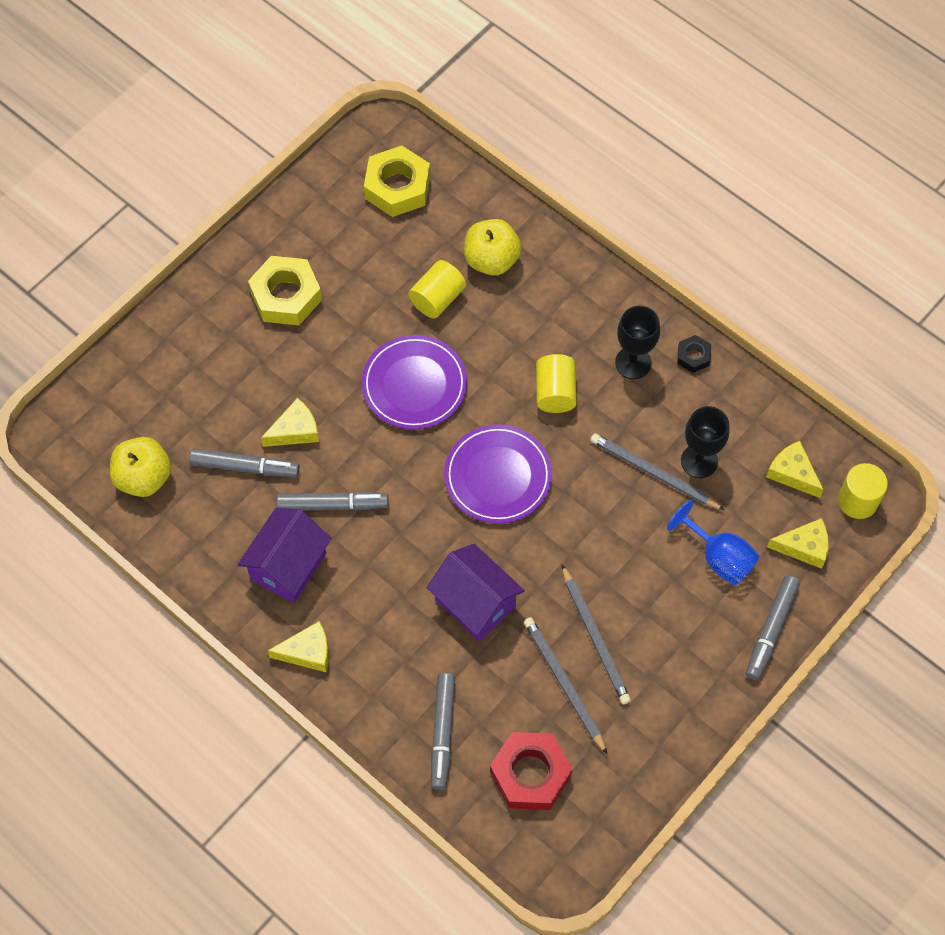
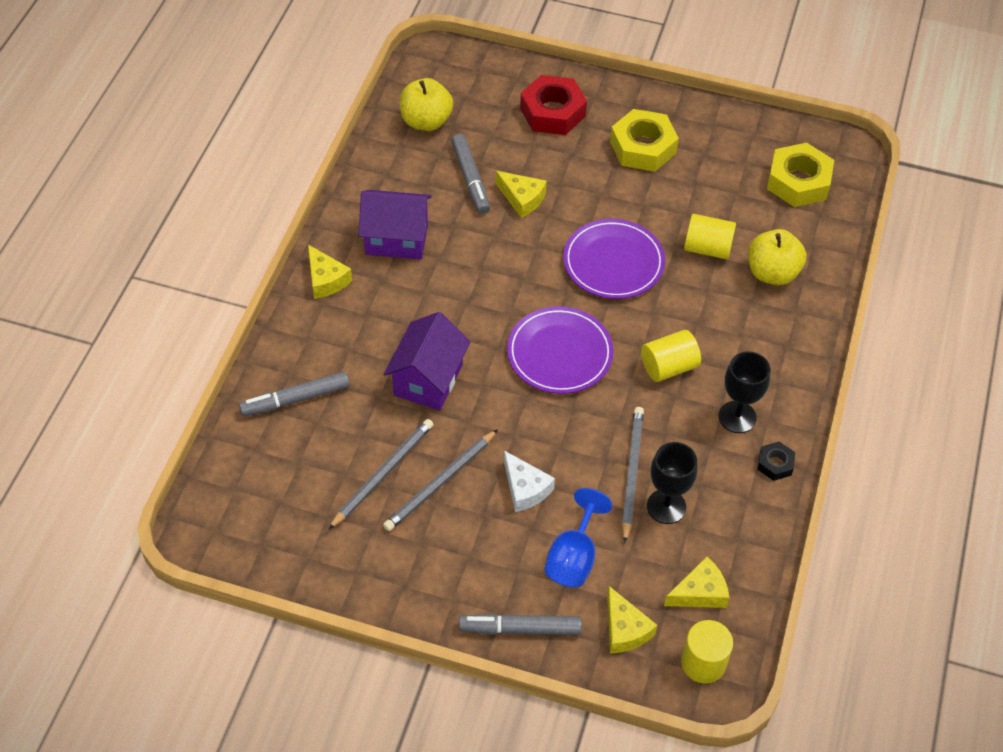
camera: 65 degrees right, 10 degrees down
grey marker [277,491,388,511] -> none
red nut [490,732,573,810] -> red nut moved to [520,75,587,135]
yellow cheese [766,441,823,498] -> yellow cheese turned 45 degrees clockwise [664,557,729,608]
none -> white cheese [504,451,555,512]

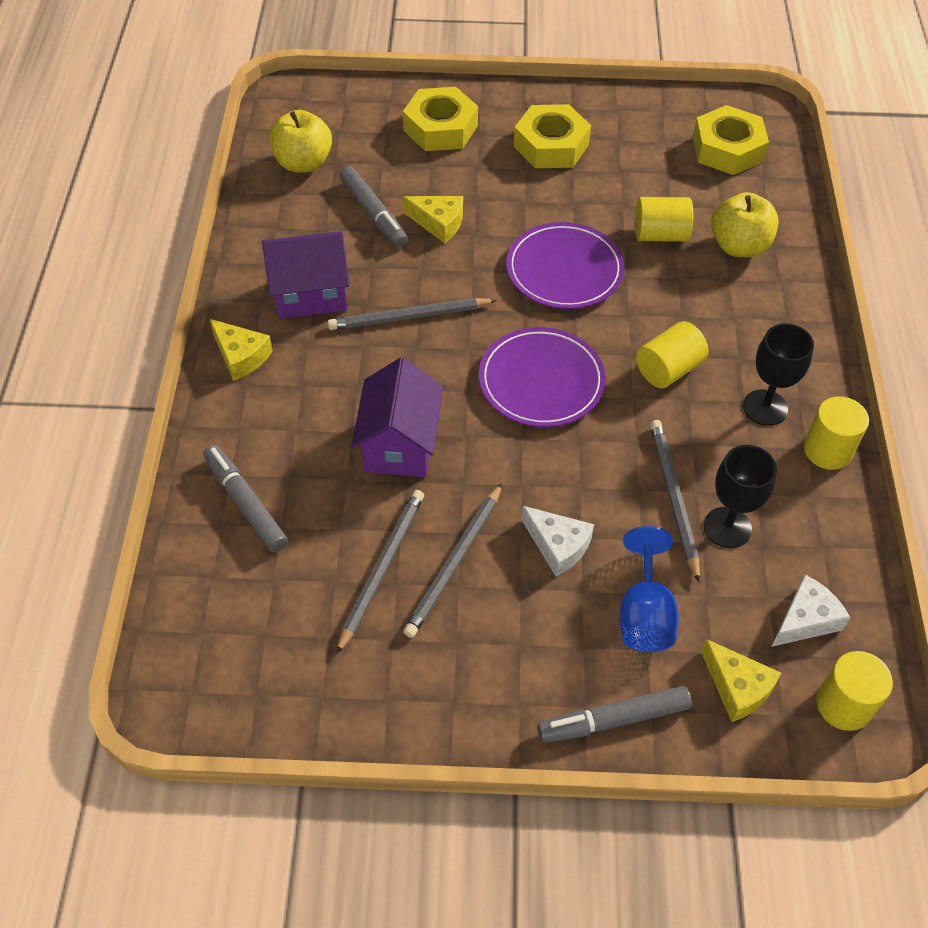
camera: 15 degrees left, 0 degrees up
grey marker [239,371,350,416] -> grey marker turned 90 degrees clockwise [203,445,288,552]
red nut [520,75,587,135] -> yellow nut [403,87,478,151]
yellow cheese [664,557,729,608] -> white cheese [771,575,850,647]
black nut [757,441,795,481] -> yellow cylinder [804,396,869,470]
none -> grey pencil [327,298,497,330]

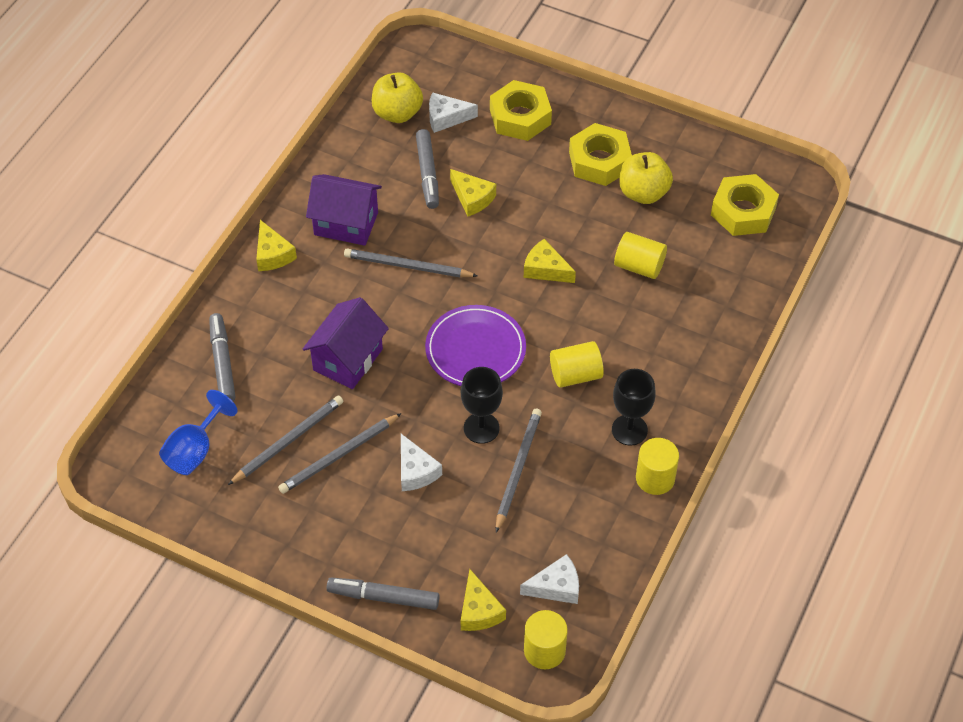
camera: 25 degrees right, 0 degrees up
purple plate [506,222,624,309] -> yellow cheese [524,239,576,283]
blue goblet [619,526,679,652] -> blue goblet moved to [159,390,237,475]
black goblet [704,445,777,548] -> black goblet moved to [461,367,503,444]
yellow apple [711,192,779,257] -> yellow apple moved to [619,152,673,204]
none -> white cheese [429,92,478,133]

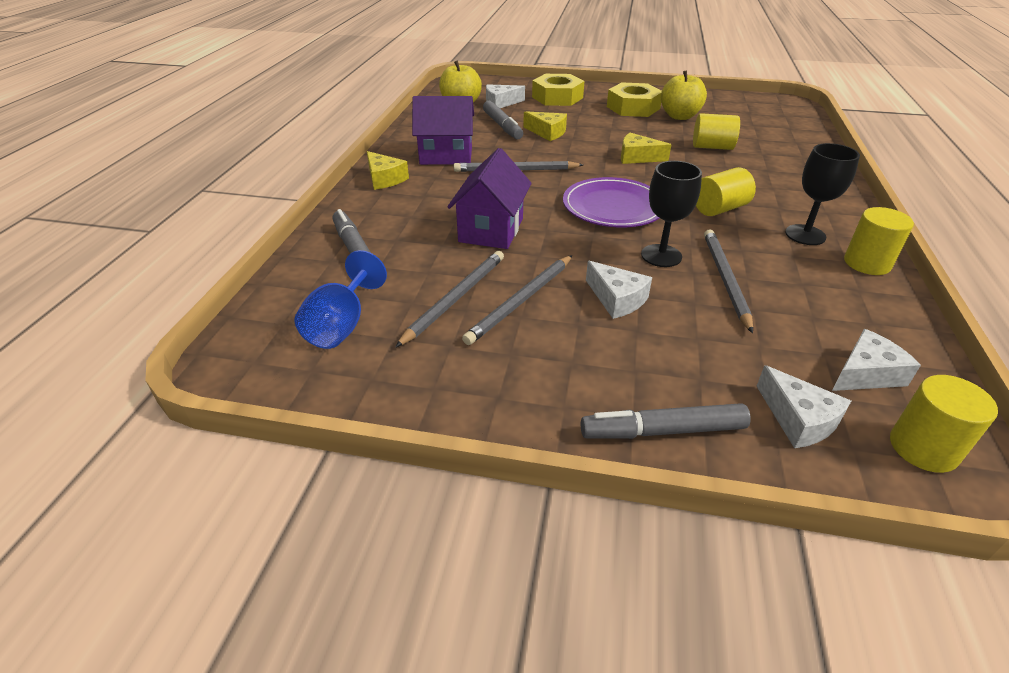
camera: 15 degrees left, 15 degrees down
yellow cheese [461,569,506,631] -> white cheese [757,365,851,448]
yellow nut [711,174,779,236] -> none

